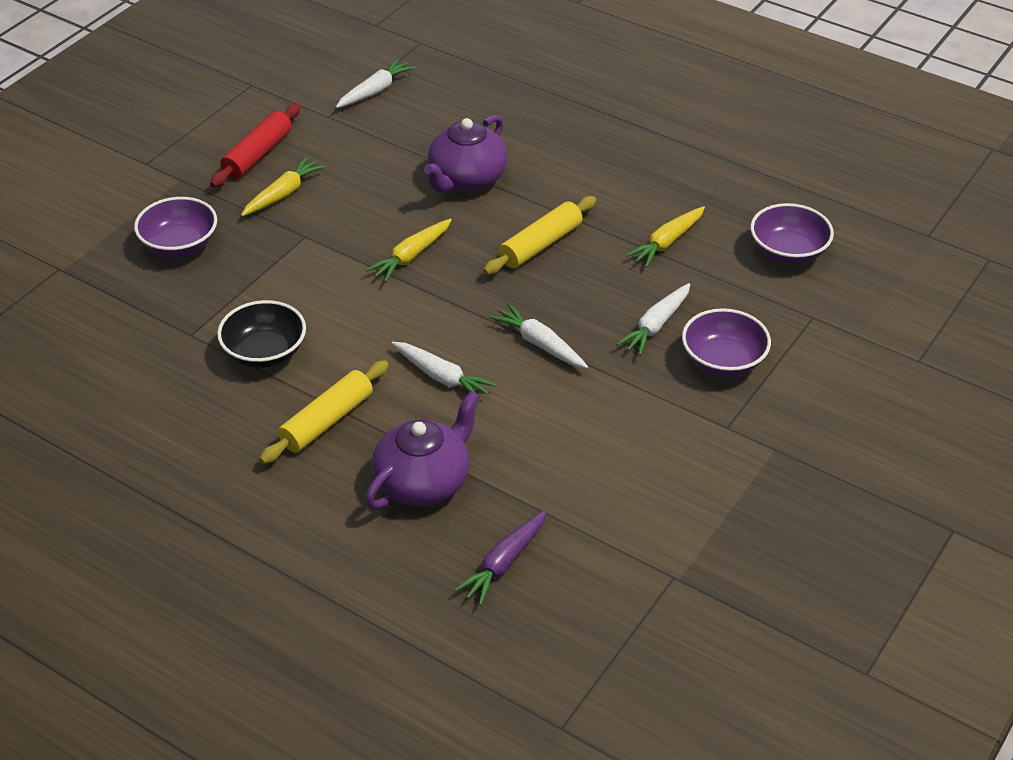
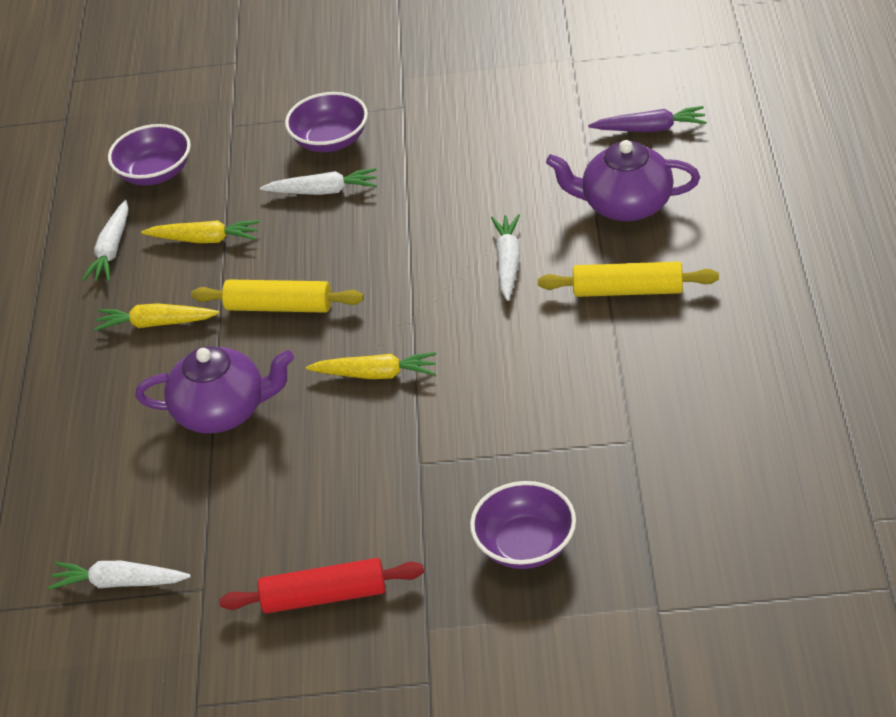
camera: 120 degrees left, 0 degrees up
black bowl [217,300,306,368] -> none
yellow carrot [241,157,325,216] -> yellow carrot moved to [94,303,219,331]
white carrot [490,303,588,368] -> white carrot moved to [82,200,128,281]

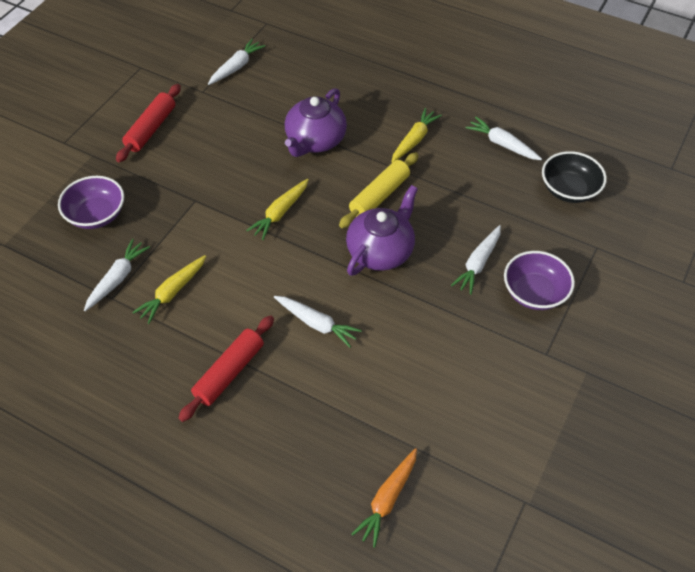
camera: 115 degrees right, 10 degrees up
purple bowl [108,124,191,185] -> black bowl [542,151,607,203]
yellow carrot [141,220,260,243] -> yellow carrot moved to [132,255,206,324]
yellow rolling pin [538,262,719,297] -> red rolling pin [179,315,274,422]
purple teapot [546,140,700,222] -> purple teapot moved to [346,185,418,276]
purple carrot [588,106,707,132] -> orange carrot [352,448,417,548]
none -> white carrot [84,239,150,311]

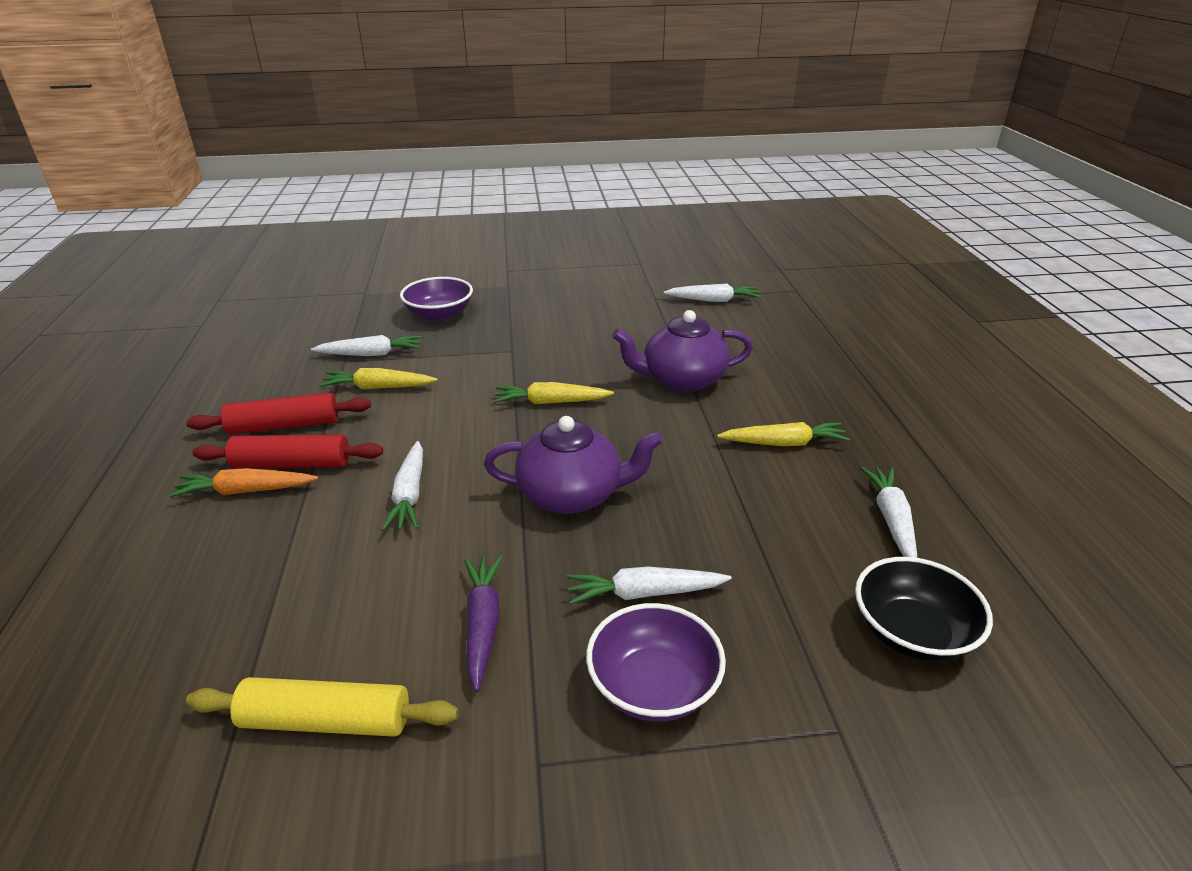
camera: 55 degrees right, 20 degrees down
red rolling pin [116,84,181,162] -> red rolling pin moved to [186,393,371,435]
yellow rolling pin [339,152,419,228] -> yellow rolling pin moved to [186,677,458,737]
orange carrot [352,448,417,548] -> orange carrot moved to [169,468,318,497]
none -> purple carrot [464,556,502,692]

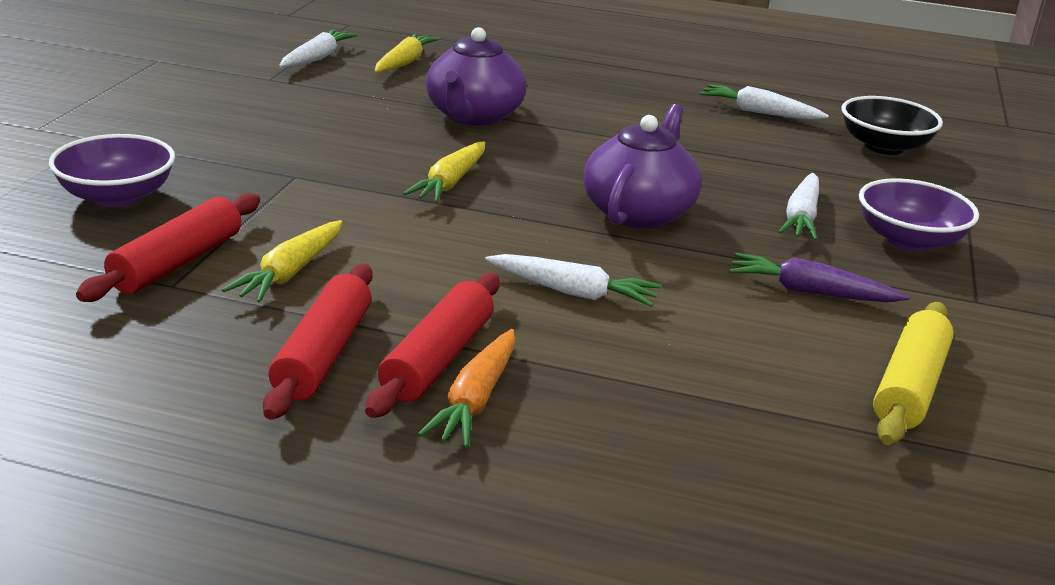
camera: 70 degrees left, 5 degrees down
white carrot [311,335,421,356] -> red rolling pin [76,193,260,302]
yellow carrot [717,422,850,446] -> yellow carrot moved to [375,33,440,73]

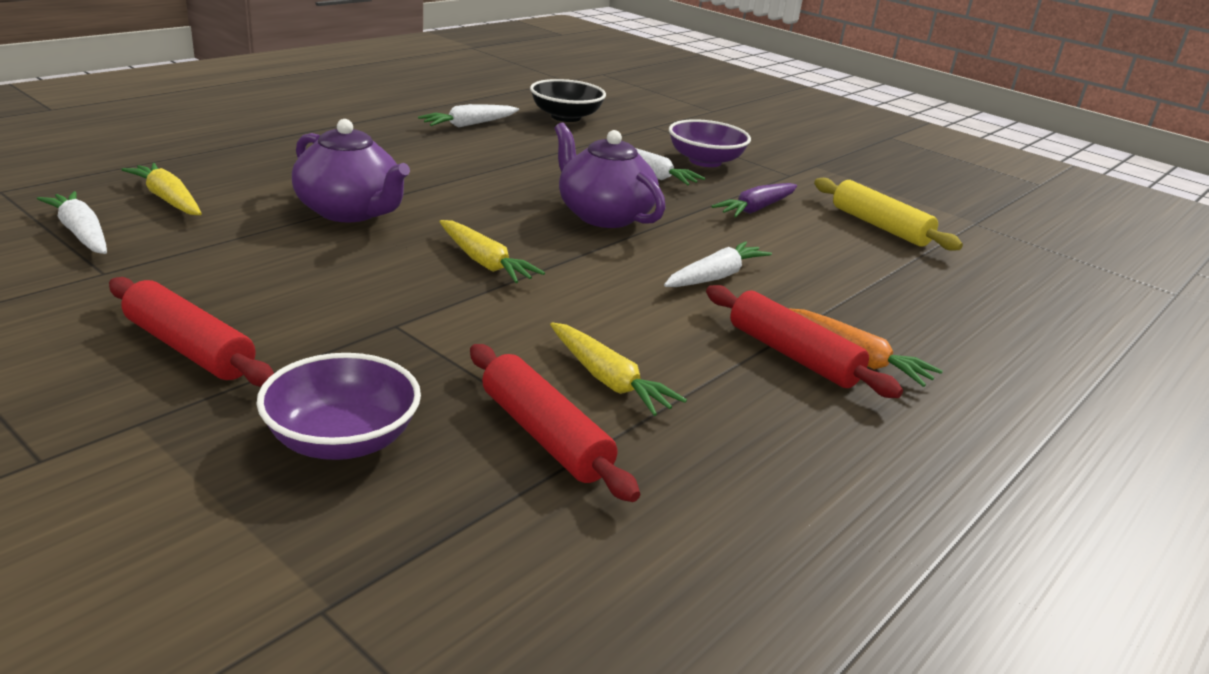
camera: 65 degrees left, 0 degrees up
red rolling pin [263,264,373,420] -> red rolling pin moved to [109,277,274,387]

